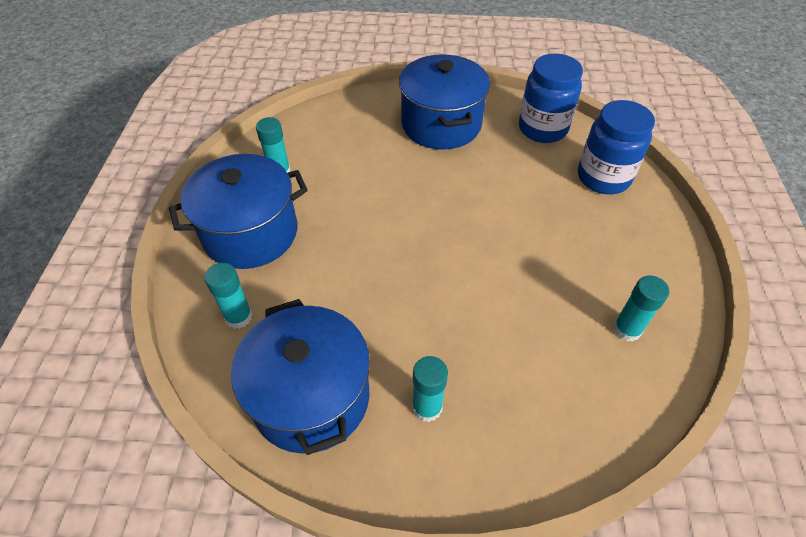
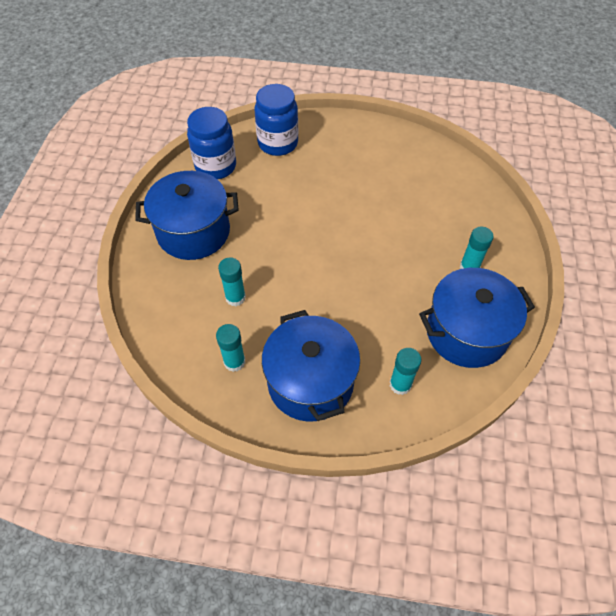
camera: 85 degrees left, 5 degrees up
turquoise glue stick [613,275,669,342] -> turquoise glue stick moved to [218,257,246,306]

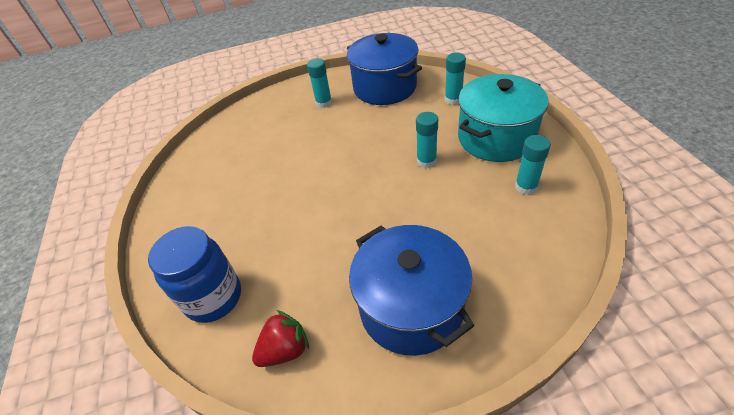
camera: 110 degrees left, 10 degrees down
blue jar [187,107,236,179] -> red strawberry [252,310,309,367]
turquoise glue stick [218,257,246,306] -> turquoise glue stick moved to [416,112,438,168]
blue pot [262,310,360,422] -> turquoise pot [458,74,548,162]

